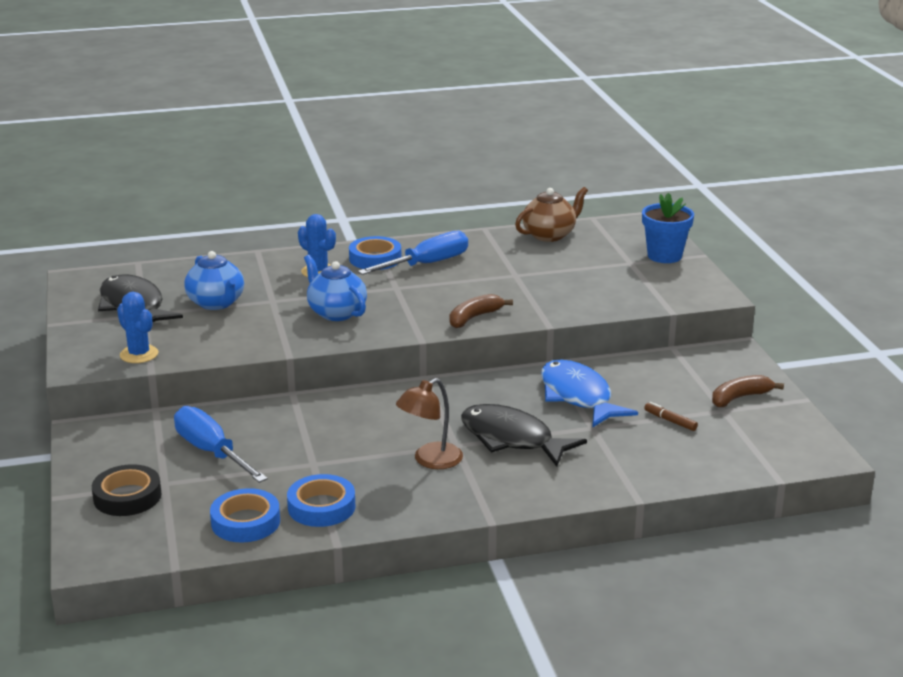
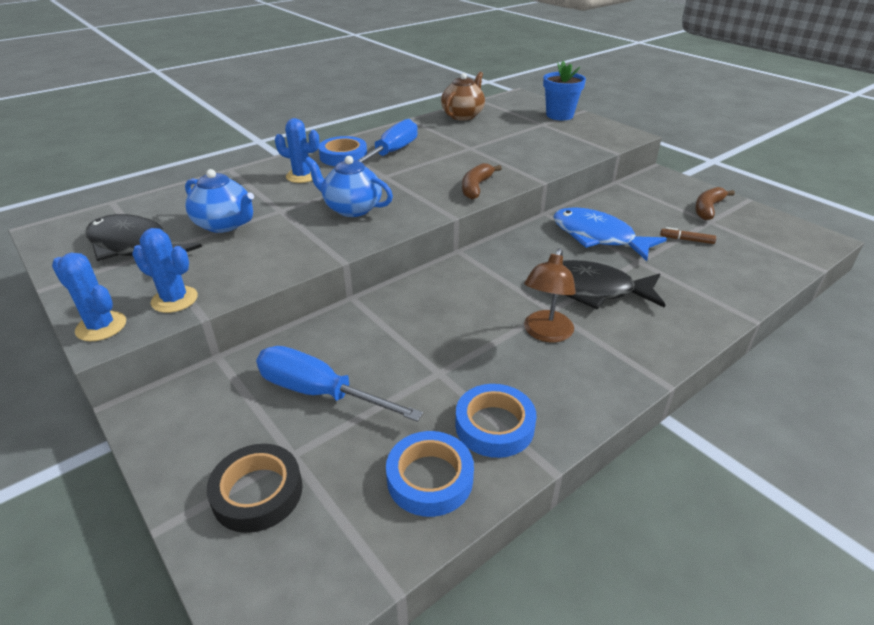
camera: 25 degrees left, 10 degrees up
none -> blue cactus [52,253,126,341]

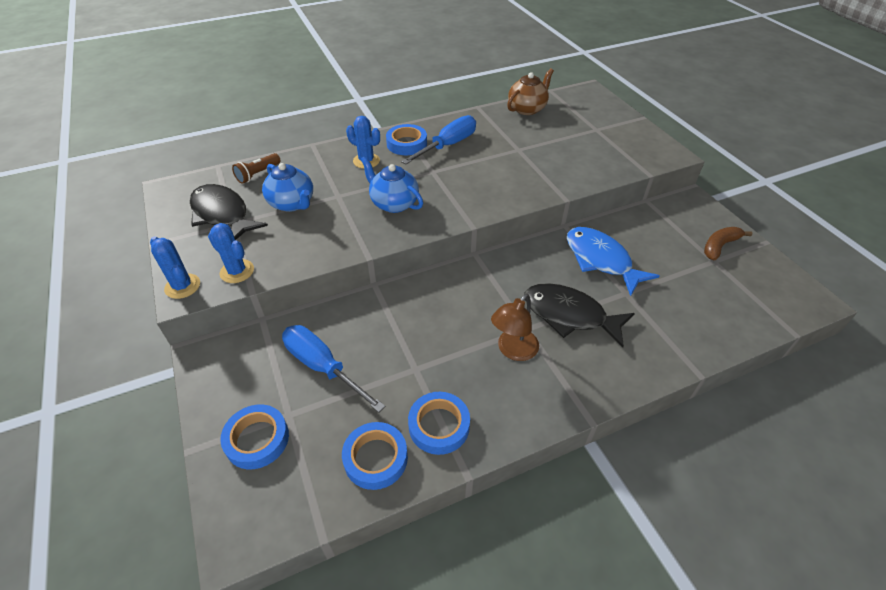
camera: 15 degrees right, 10 degrees up
black tape [207,444,302,533] -> blue tape [220,404,289,469]
brown banana [462,163,502,200] -> none
blue flower pot [543,61,586,120] -> none
brown marker [660,227,716,244] -> none
none -> brown flashlight [232,153,281,184]

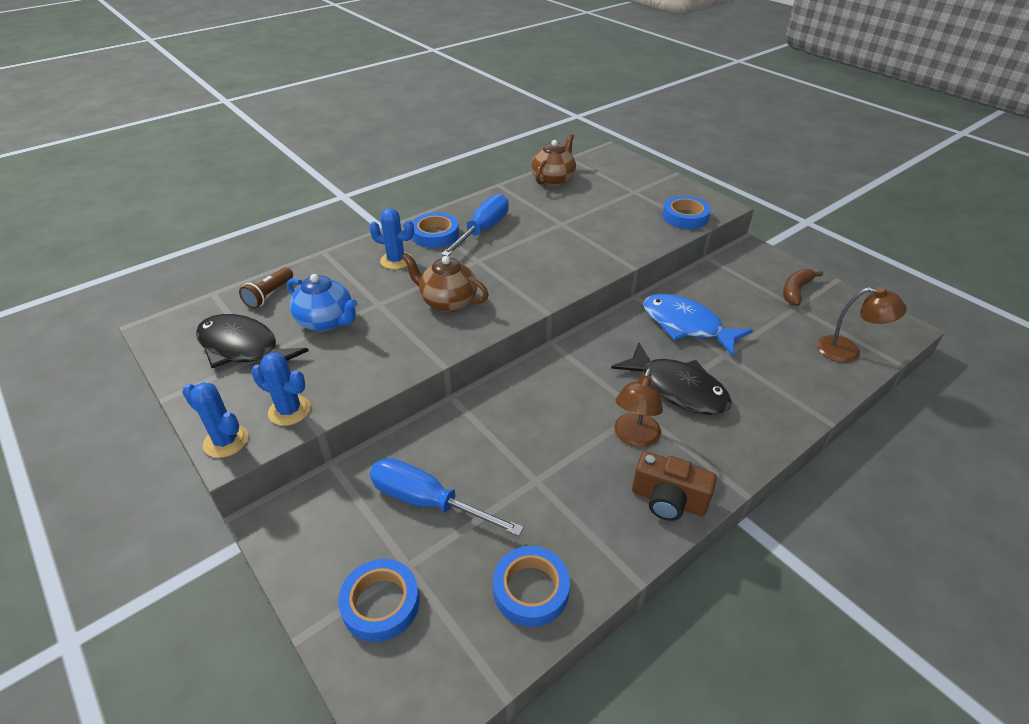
camera: 15 degrees left, 5 degrees down
blue teapot [360,156,423,213] -> brown teapot [402,253,489,312]
blue tape [408,392,470,455] -> blue tape moved to [662,196,711,229]
black fish [524,283,635,348] -> black fish turned 150 degrees counterclockwise [611,343,732,415]
none -> brown camera [632,451,717,521]
none -> brown lamp [817,287,907,363]

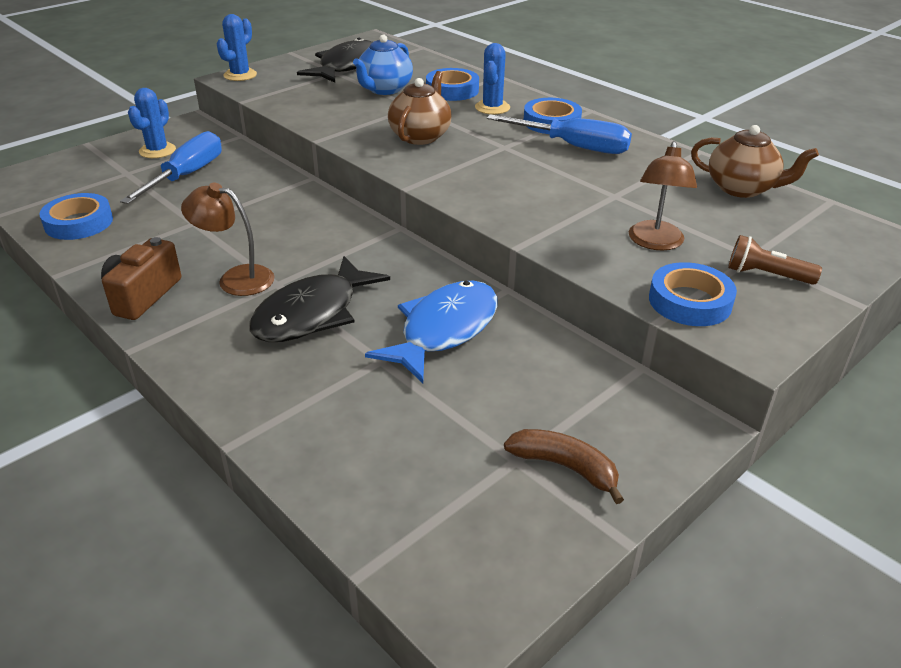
camera: 85 degrees right, 5 degrees down
brown flashlight [239,267,293,309] -> brown flashlight moved to [728,235,822,285]
blue cactus [251,353,311,426] -> blue cactus moved to [128,88,176,158]
blue tape [338,559,420,642] -> blue tape moved to [426,68,479,101]
brown lamp [817,287,907,363] -> brown lamp moved to [629,141,697,250]

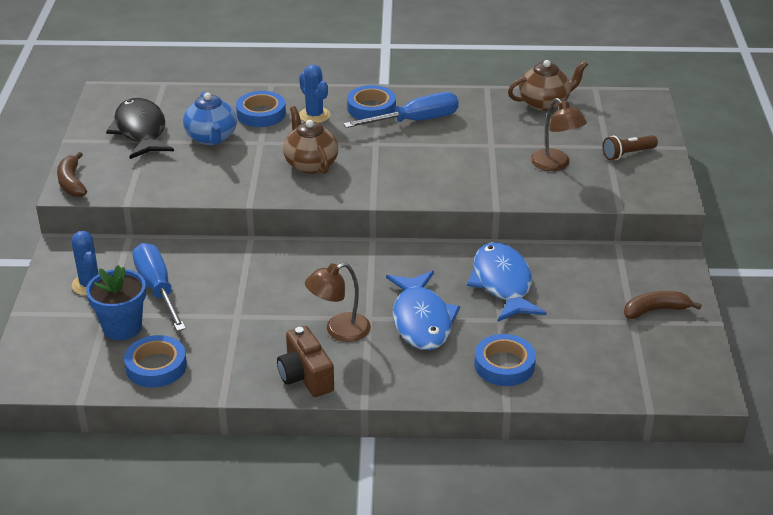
camera: 45 degrees left, 0 degrees up
blue cactus [217,14,257,81] -> brown banana [57,152,87,197]
black fish [249,256,390,342] -> blue fish [386,271,460,350]
blue tape [649,262,737,326] -> blue tape moved to [474,334,536,386]
none -> blue flower pot [86,265,146,340]

